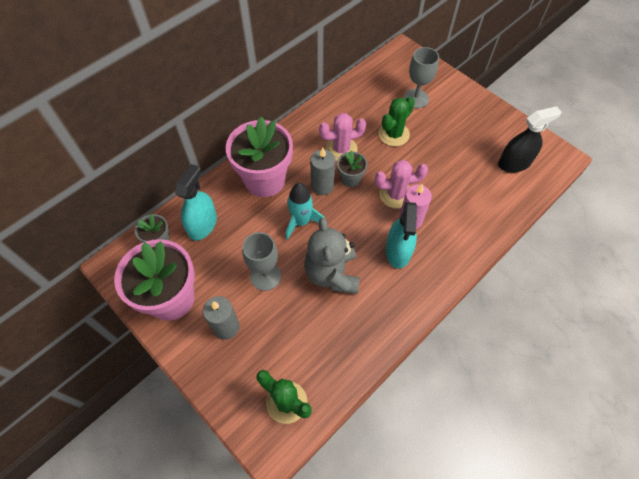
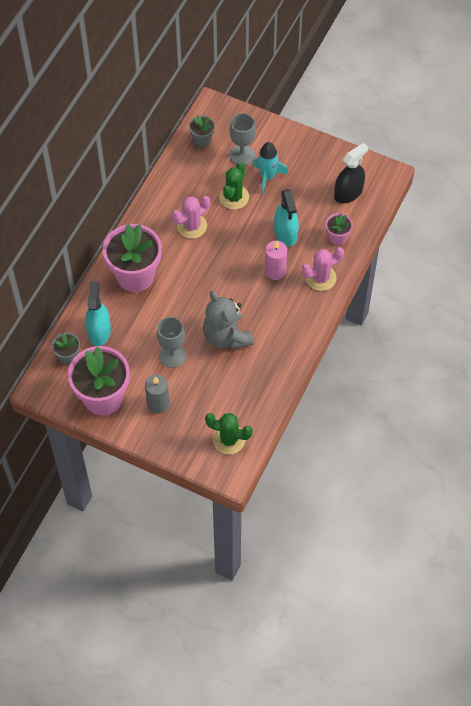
camera: 20 degrees left, 0 degrees up
turquoise rocket [286,183,325,240] -> turquoise rocket moved to [252,142,288,195]
grey candle [310,148,335,195] -> none
grey flower pot [337,150,367,187] -> grey flower pot moved to [189,115,215,147]
pink cactus [375,160,428,209] -> pink cactus moved to [301,247,344,291]
turquoise spray bottle [386,202,417,269] -> turquoise spray bottle moved to [274,189,299,247]
none -> pink flower pot [326,213,353,245]

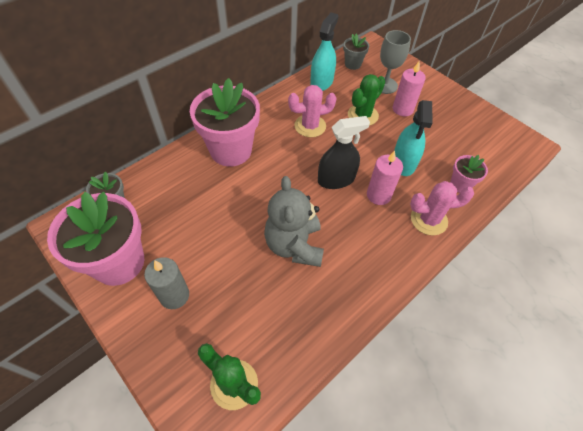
camera: 20 degrees right, 5 degrees down
turquoise spray bottle [85,281,111,346] -> turquoise spray bottle moved to [310,12,339,91]
grey goblet [157,317,186,368] -> none
turquoise rocket [252,142,288,195] -> pink candle [393,61,426,116]
black spray bottle [334,143,368,203] -> black spray bottle moved to [318,116,370,189]

